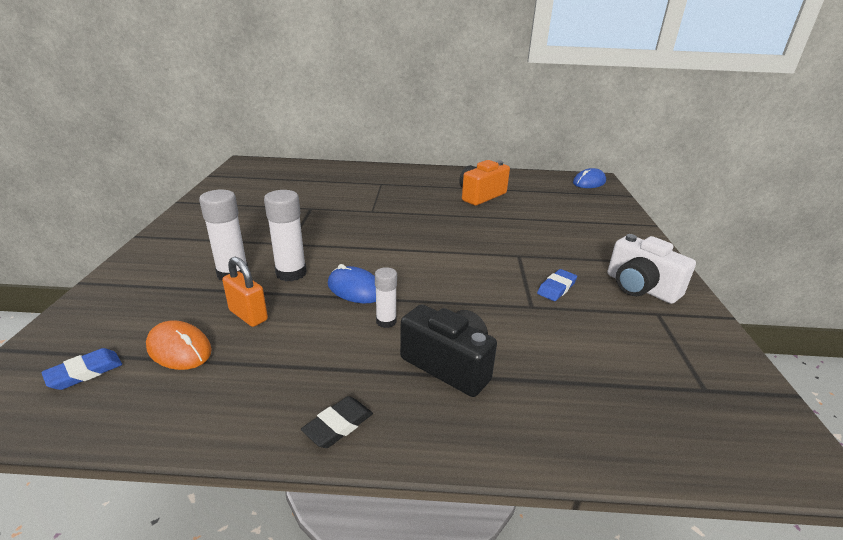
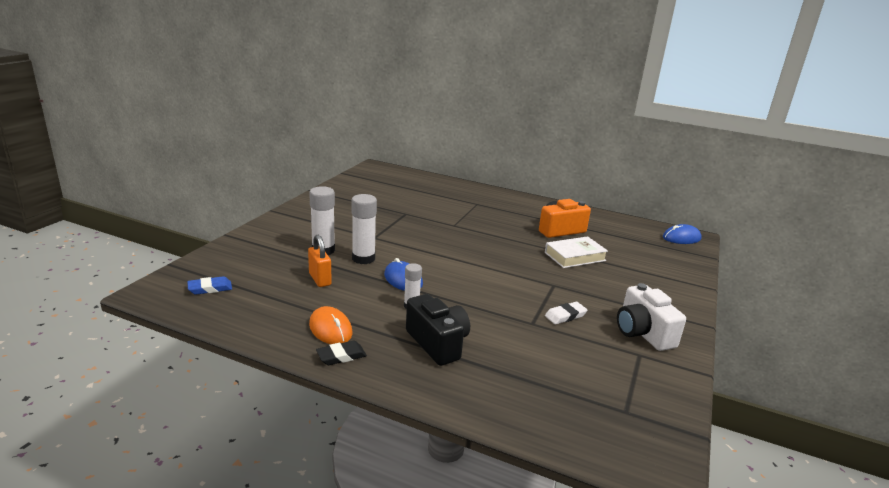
camera: 20 degrees right, 5 degrees down
orange mouse [146,320,212,370] -> orange mouse moved to [309,306,352,344]
blue eraser [537,269,577,301] -> white eraser [545,302,587,324]
none -> white book [545,236,608,268]

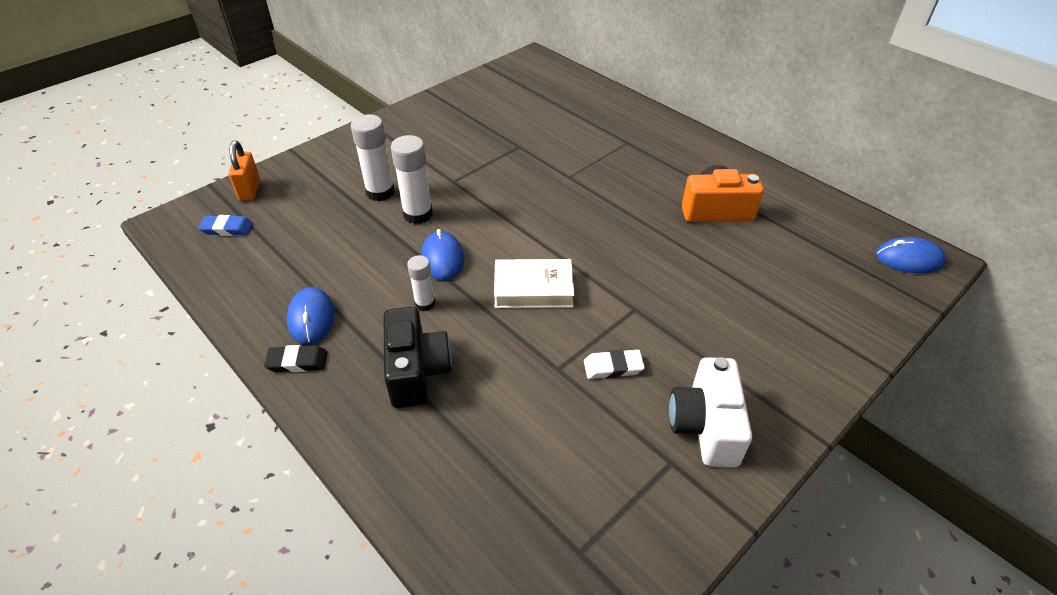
camera: 25 degrees right, 20 degrees up
orange padlock [308,235,332,287] -> orange padlock moved to [228,141,260,201]
orange mouse [309,306,352,344] -> blue mouse [287,287,335,344]
white book [545,236,608,268] -> white book moved to [494,259,574,308]

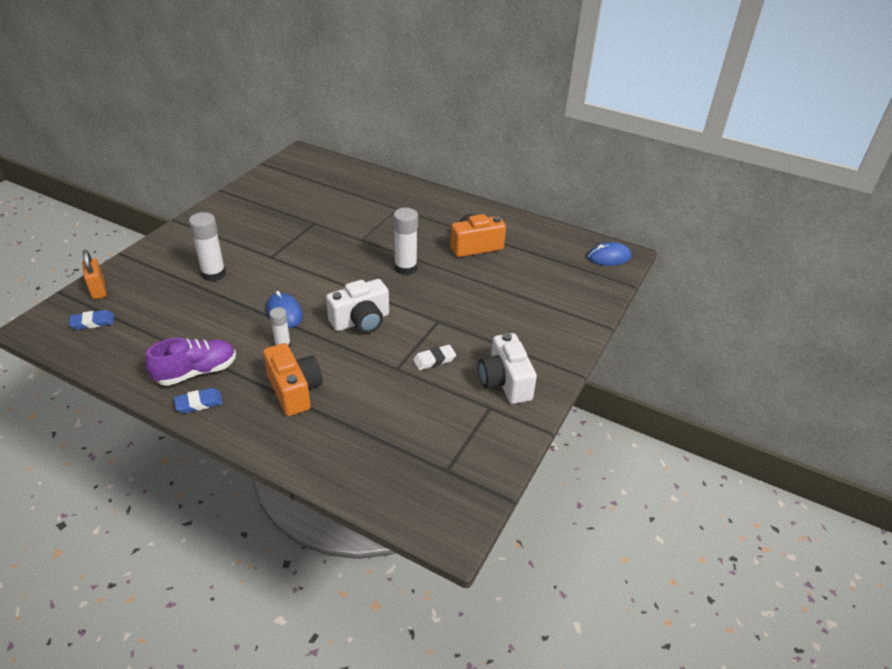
camera: 20 degrees left, 5 degrees down
black eraser [264,345,327,372] -> blue eraser [174,388,223,413]
blue mouse [287,287,335,344] -> purple shoe [146,338,236,386]
black camera [383,307,452,408] -> orange camera [263,343,323,416]
white glue stick [391,135,433,224] -> white glue stick moved to [393,208,418,275]
white book [494,259,574,308] -> white camera [326,279,389,333]

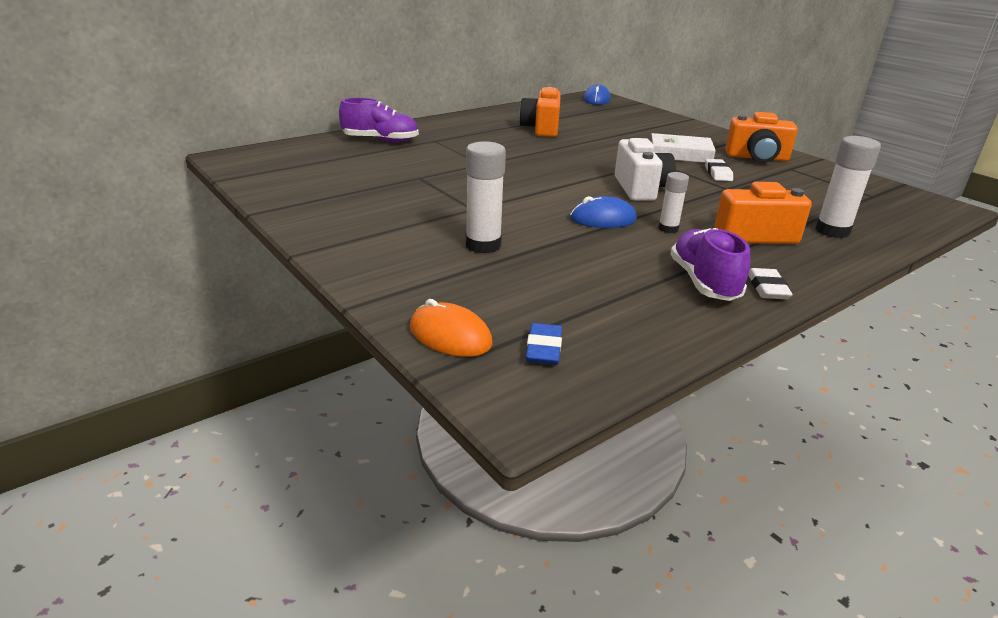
camera: 65 degrees left, 10 degrees down
orange padlock [82,250,106,299] -> orange mouse [410,299,493,357]
blue eraser [174,388,223,413] -> white eraser [748,268,793,299]
white glue stick [393,208,418,275] -> white glue stick moved to [815,136,881,238]
white camera [478,333,537,404] -> orange camera [725,112,798,163]
none -> purple shoe [339,98,419,143]
none -> white book [651,133,716,163]

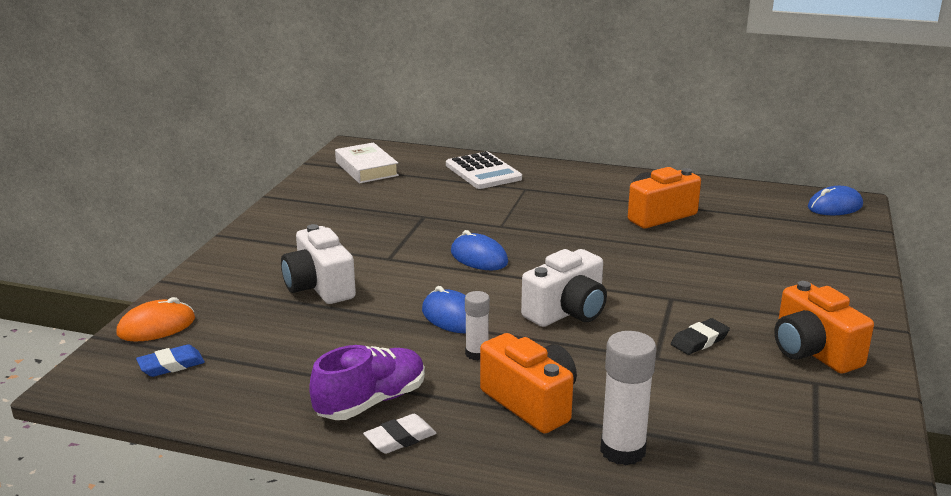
camera: 55 degrees right, 5 degrees down
purple shoe [339,98,419,143] -> white calculator [446,152,522,189]
orange mouse [410,299,493,357] -> orange mouse turned 60 degrees clockwise [116,297,195,342]
white glue stick [466,141,506,254] -> white camera [281,224,356,304]
white book [651,133,716,163] -> white book moved to [335,142,399,184]
white eraser [705,159,733,181] -> black eraser [671,318,730,355]
none -> blue mouse [451,230,508,270]

